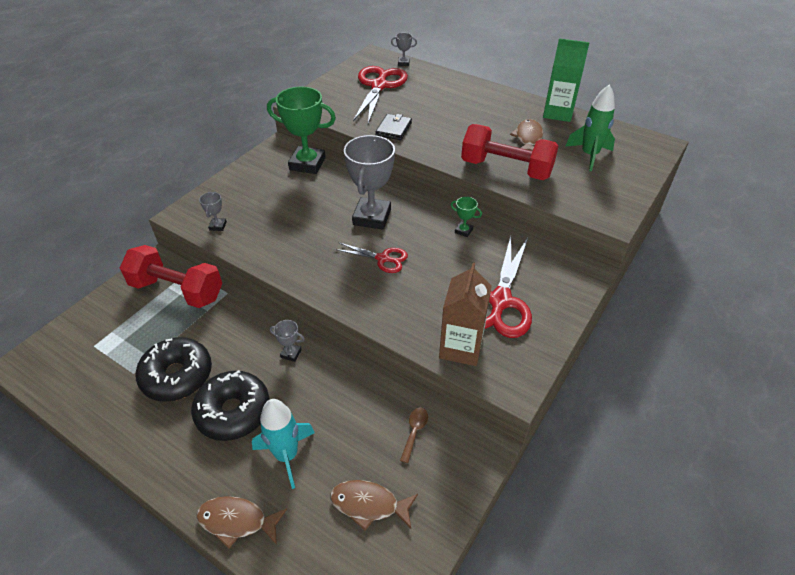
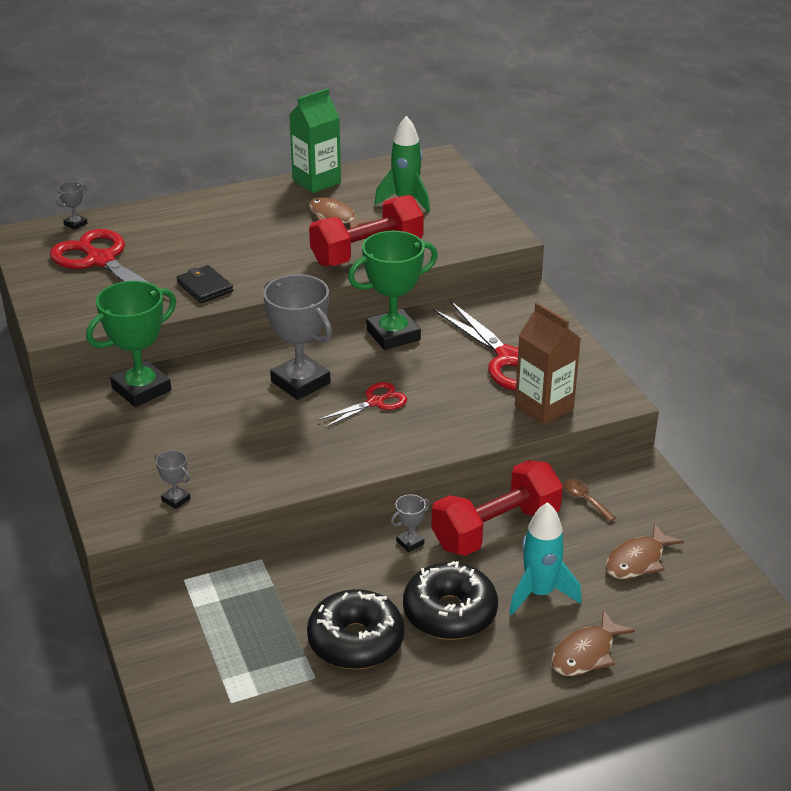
camera: 55 degrees left, 10 degrees down
red dumbbell [120,245,222,308] -> red dumbbell moved to [431,460,563,556]
green trophy [451,197,482,237] -> green trophy [348,231,438,350], size x2.31

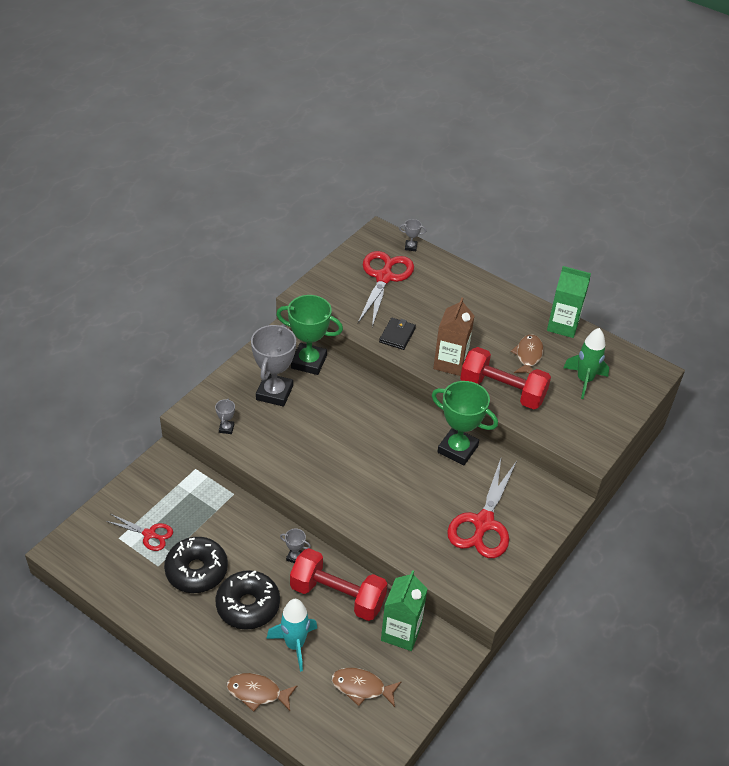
camera: 55 degrees right, 10 degrees up
grey trophy [263,274,332,400] -> grey trophy moved to [251,324,296,407]
red scissors [317,382,407,428] -> red scissors moved to [106,514,173,551]
brown carton [515,303,581,425] -> brown carton moved to [433,297,475,376]
brown spoon [563,479,616,522] -> green carton [381,570,427,651]

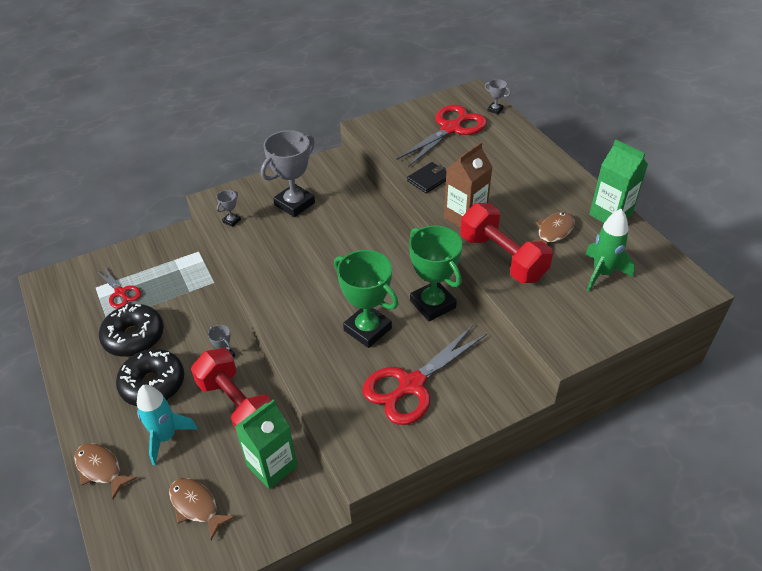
camera: 30 degrees right, 0 degrees up
green trophy [276,295,343,375] -> green trophy moved to [334,250,399,348]

